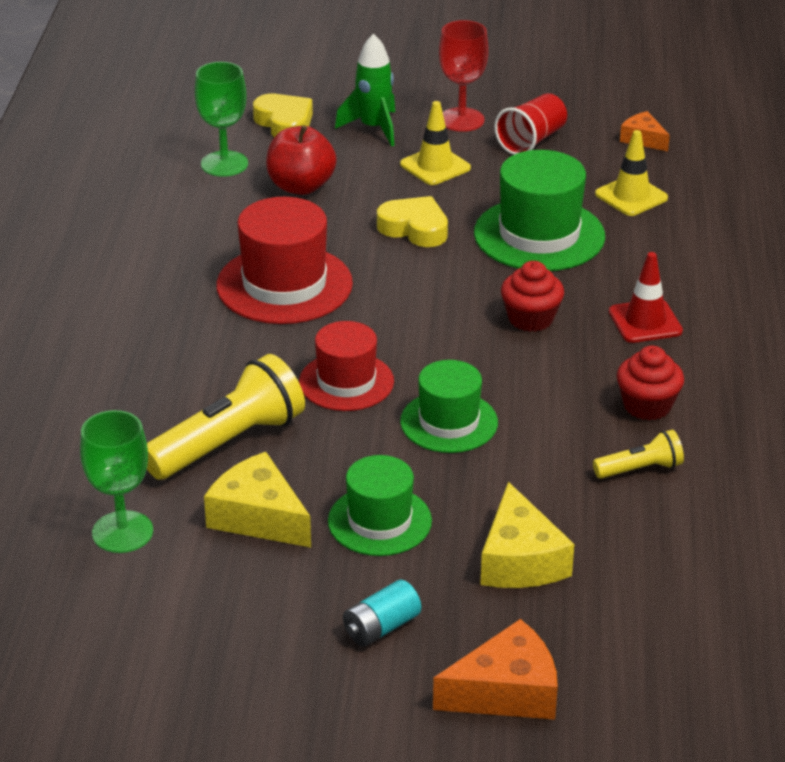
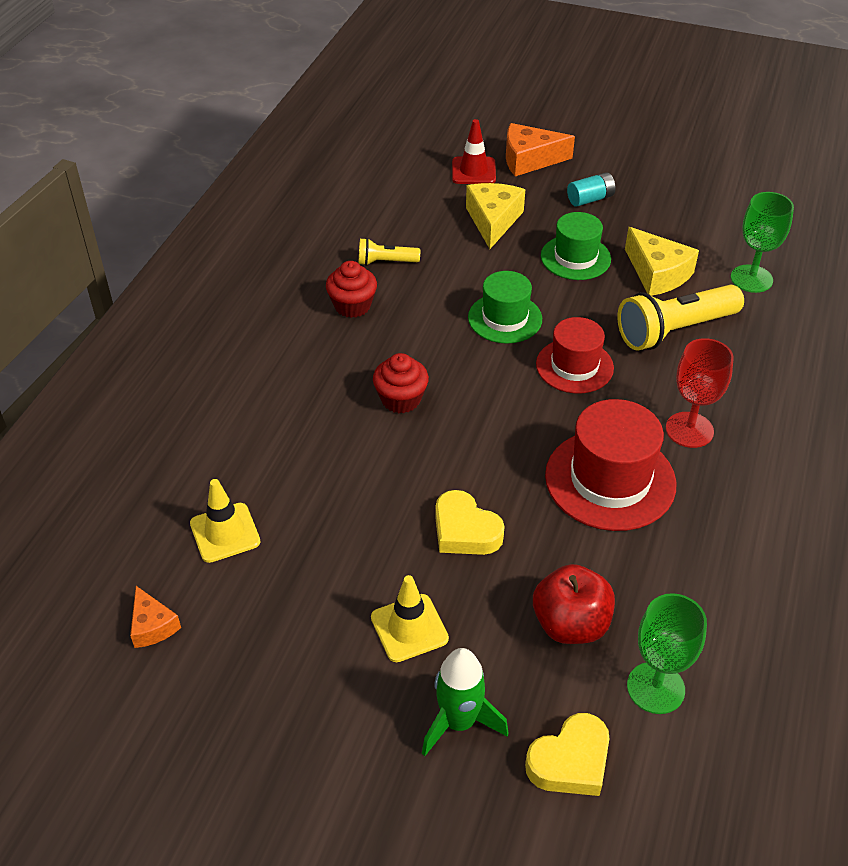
camera: 165 degrees left, 10 degrees up
yellow heart [253,94,313,137] -> yellow heart turned 105 degrees counterclockwise [525,713,610,796]
red goblet [439,20,489,132] -> red goblet moved to [666,338,734,448]
green hat [474,150,605,271] -> none
red cup [494,93,567,155] -> none
red traffic cone [609,252,683,343] -> red traffic cone moved to [452,119,496,184]

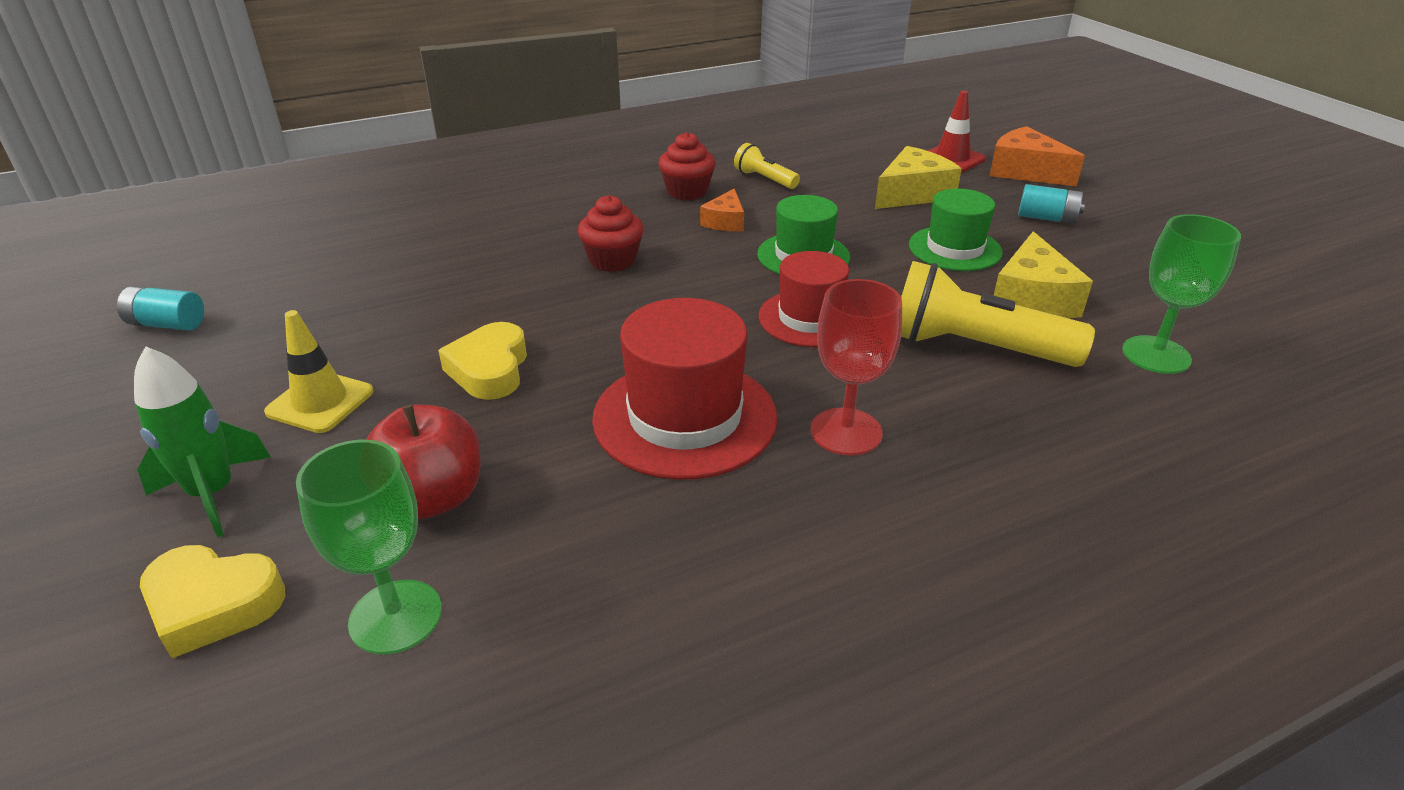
camera: 45 degrees right, 10 degrees down
orange cheese [130,586,181,648] -> orange cheese moved to [700,189,744,231]
yellow traffic cone [190,479,260,563] -> none
none -> turquoise battery [117,286,204,330]

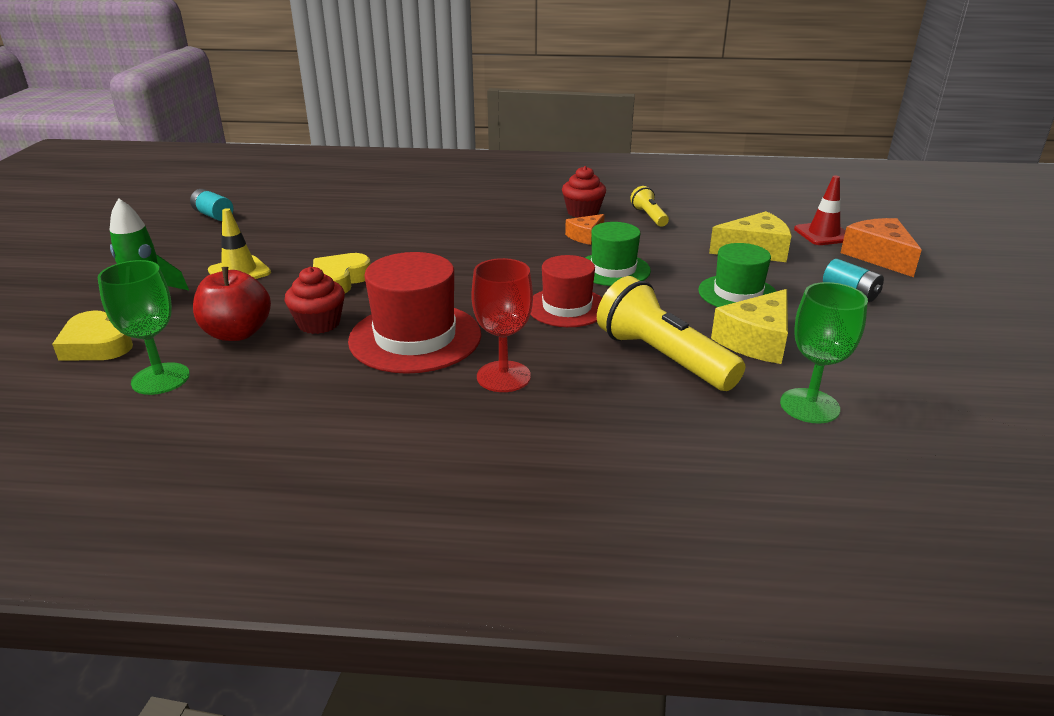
camera: 30 degrees right, 5 degrees down
red cupcake [578,195,644,272] -> red cupcake moved to [285,267,345,334]

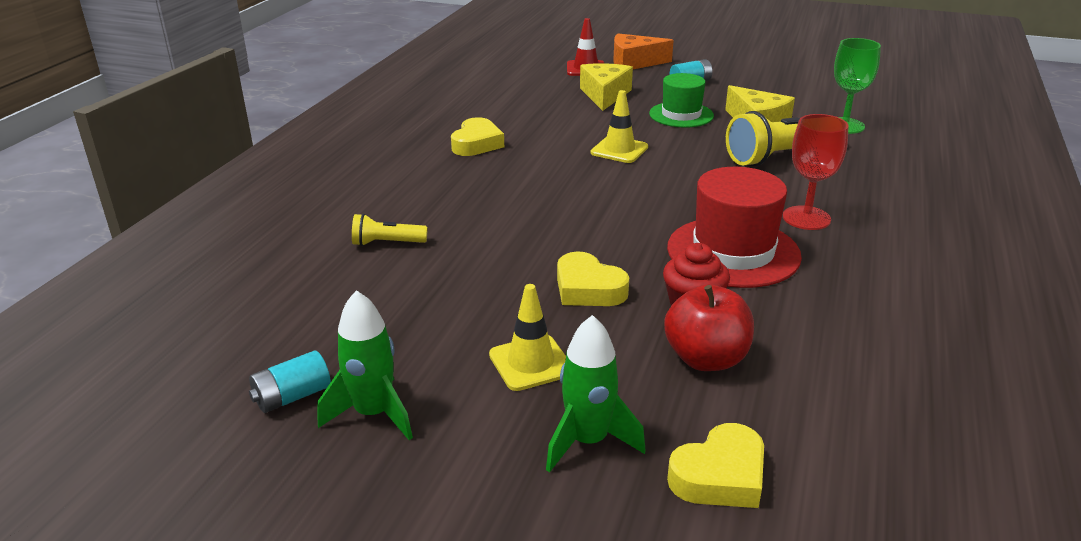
camera: 75 degrees left, 0 degrees up
green goblet [98,260,190,395] -> none
red hat [530,255,602,327] -> none
red cupcake [562,166,606,218] -> yellow heart [451,117,504,156]
orange cheese [565,214,605,245] -> none
green hat [585,222,651,286] -> yellow traffic cone [591,90,648,163]
yellow flashlight [630,186,669,227] -> yellow flashlight moved to [352,213,428,246]
none -> green rocket [317,290,413,440]

